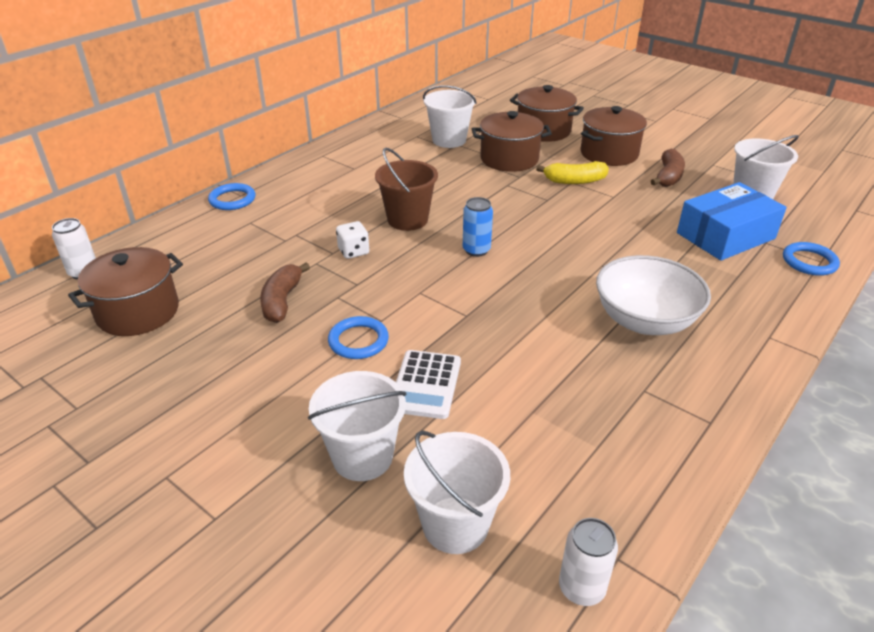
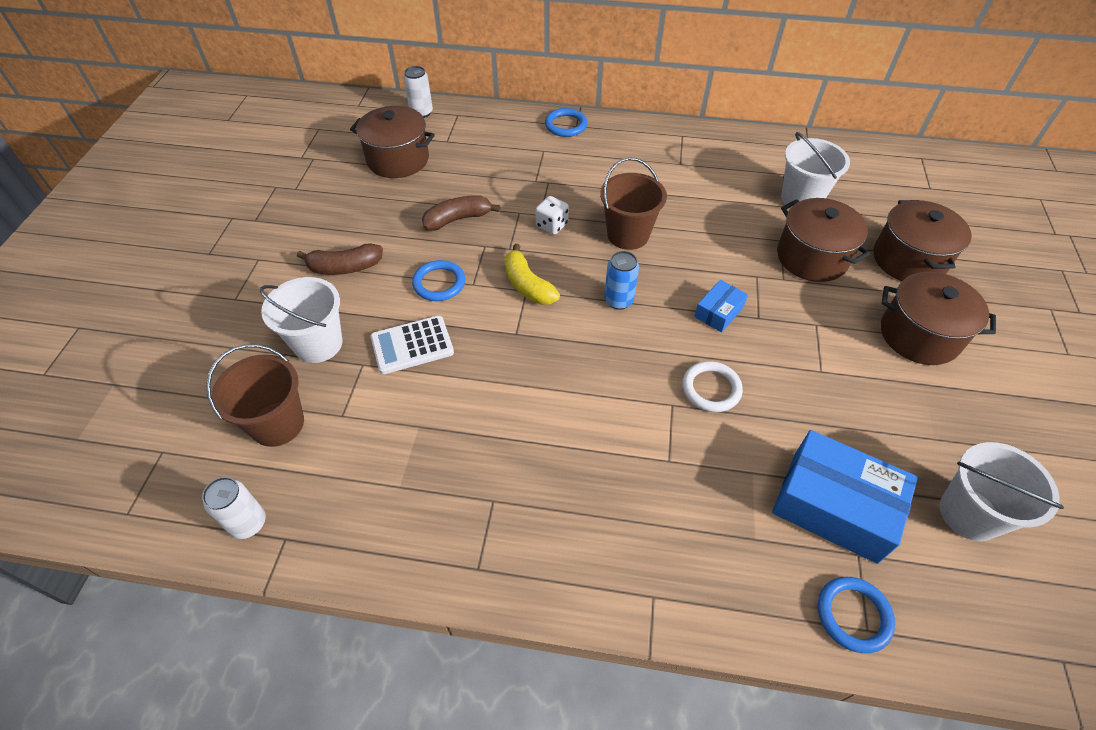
camera: 60 degrees right, 15 degrees up
white bucket [404,431,510,554] -> brown bucket [206,344,304,447]
yellow banana [536,161,609,184] -> yellow banana moved to [504,244,560,305]
white bowl [596,255,711,335] -> none
brown banana [651,149,685,187] -> brown banana moved to [297,243,383,275]
none -> white ring [682,361,743,412]
none -> blue box [694,280,748,332]

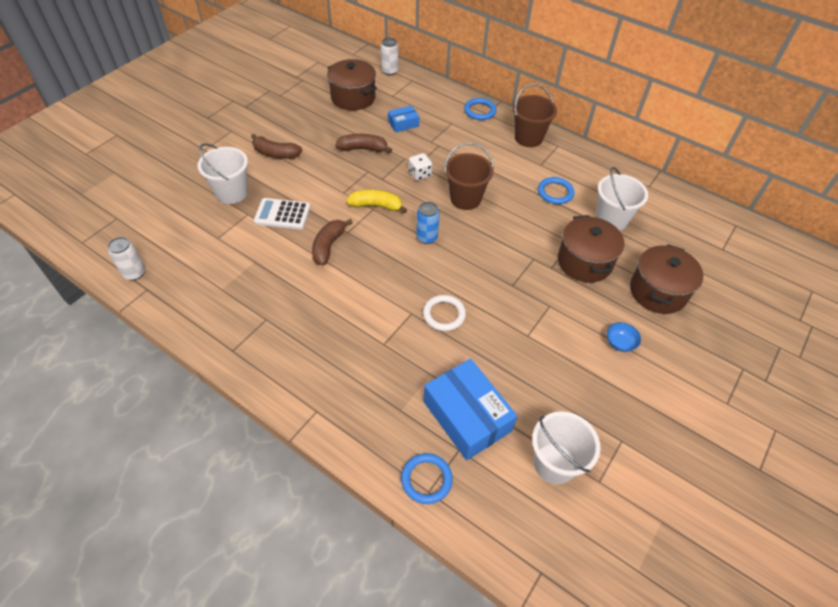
camera: 25 degrees right, 0 degrees up
brown bucket [206,344,304,447] -> brown bucket moved to [513,84,557,147]
blue ring [412,260,465,301] -> blue ring moved to [538,177,574,204]
yellow banana [504,244,560,305] -> yellow banana turned 105 degrees clockwise [346,189,407,214]
blue box [694,280,748,332] -> blue box moved to [388,105,419,133]
brown pot [881,272,996,365] -> blue bowl [607,322,641,352]
none -> brown banana [312,219,353,266]

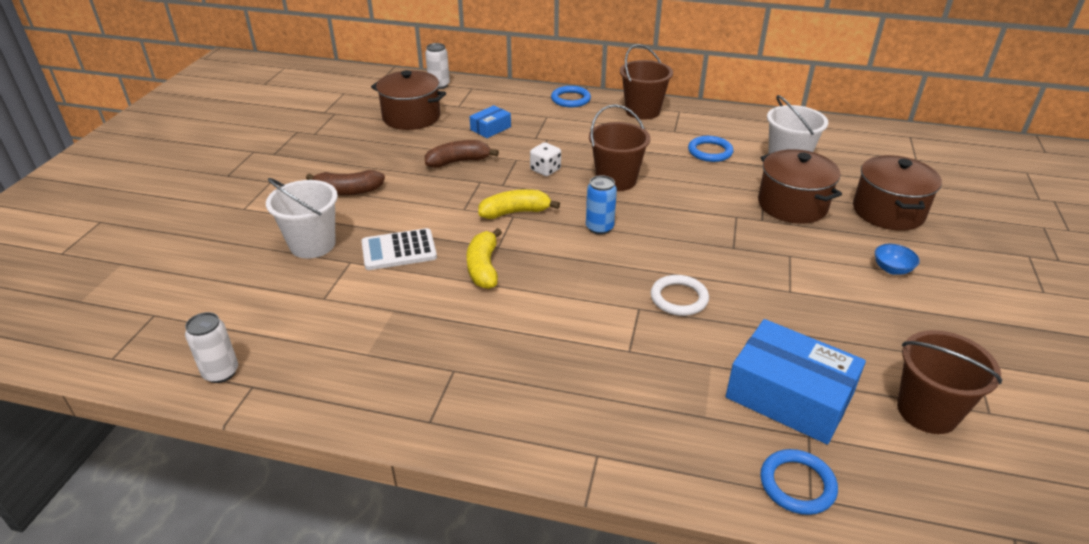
camera: 20 degrees left, 15 degrees down
brown banana [312,219,353,266] -> yellow banana [466,228,502,289]
white bucket [532,411,601,484] -> brown bucket [897,330,1002,434]

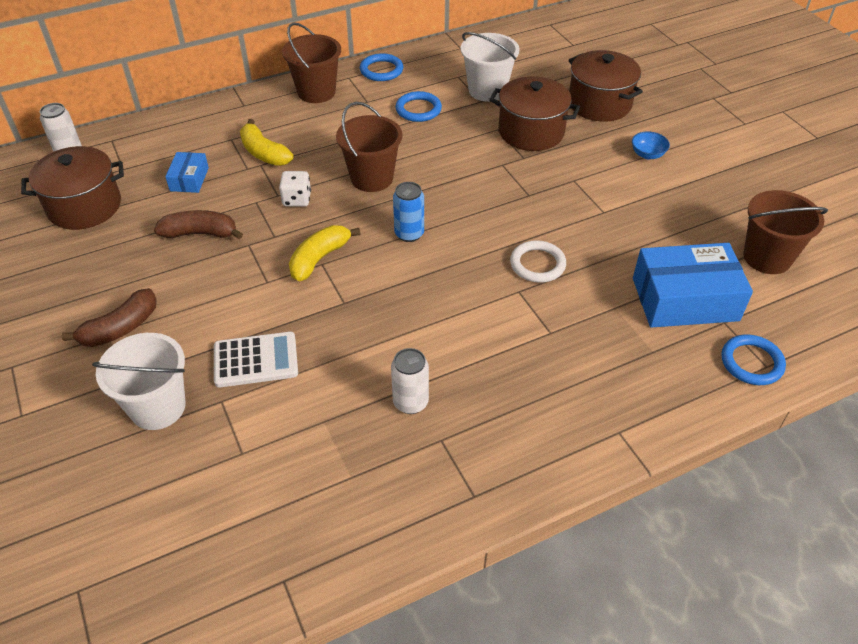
camera: 40 degrees left, 10 degrees up
white can [185,312,238,383] -> white can moved to [391,348,429,414]
white calculator [361,228,437,270] -> white calculator turned 135 degrees counterclockwise [214,332,298,387]
brown banana [425,140,499,168] -> brown banana turned 60 degrees clockwise [154,210,243,239]
yellow banana [466,228,502,289] -> yellow banana moved to [240,119,293,166]
blue ring [551,86,591,108] -> blue ring moved to [360,53,403,81]

